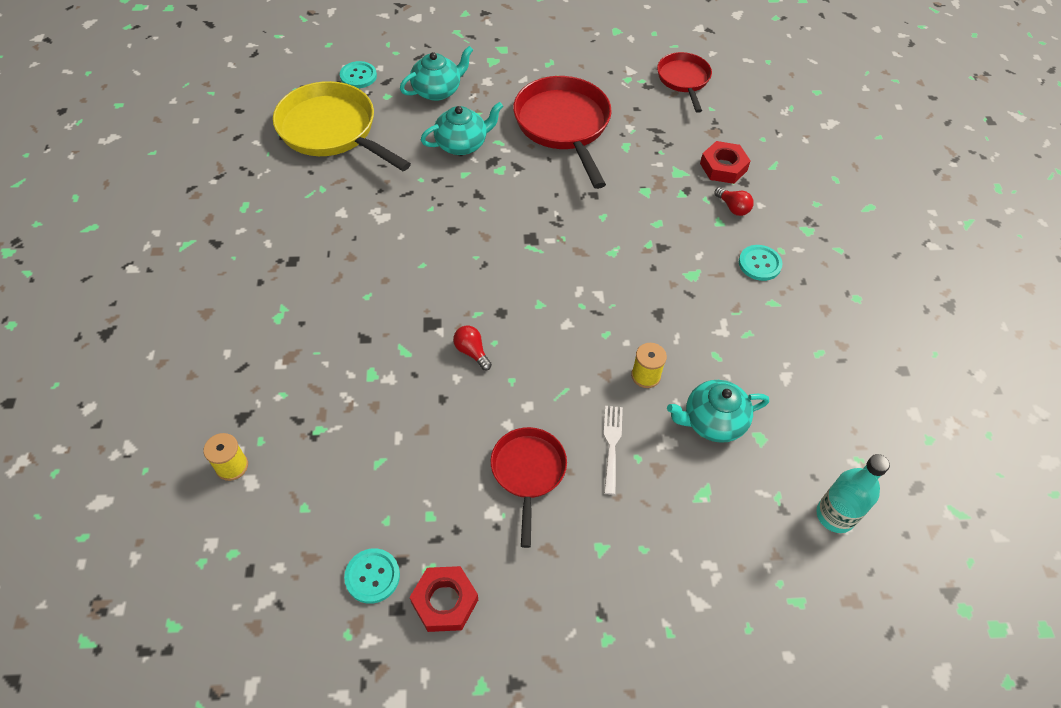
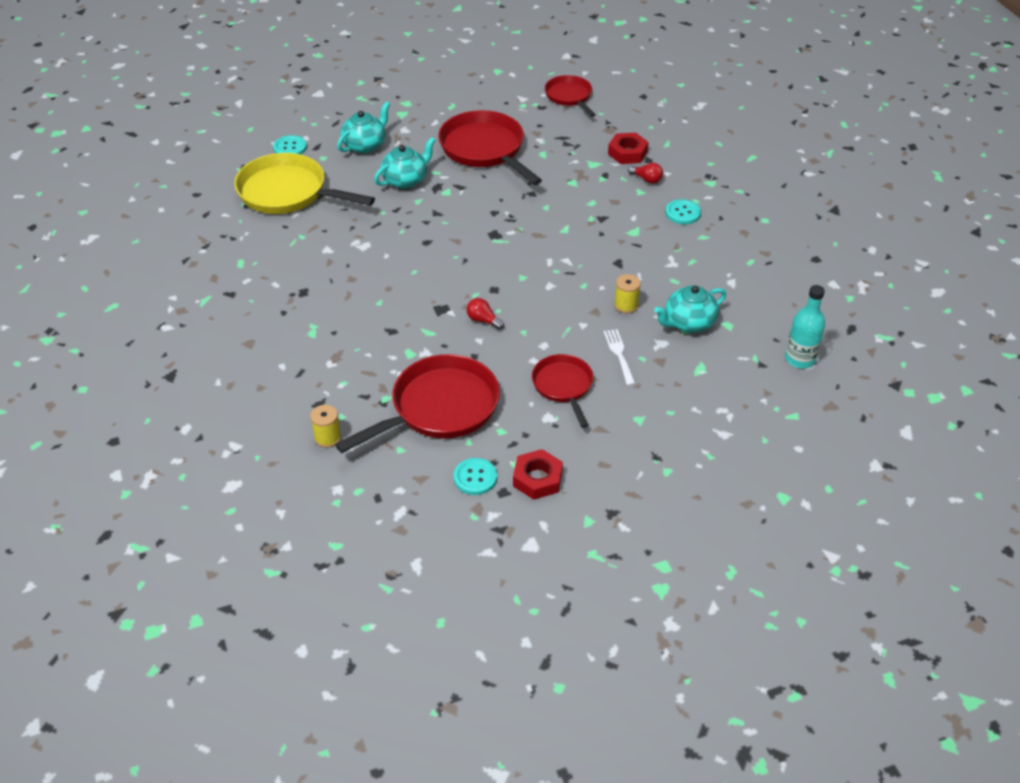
camera: 15 degrees left, 10 degrees down
none -> red pan [335,354,500,453]

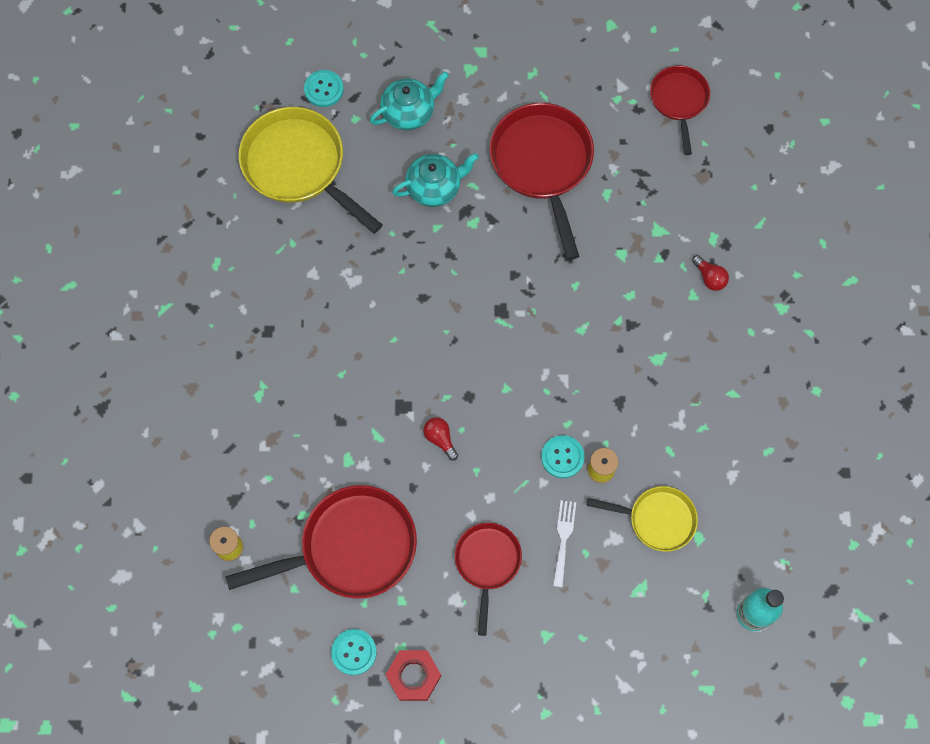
camera: 20 degrees right, 25 degrees up
red nut [608,133,649,164] -> none
turquoise teapot [654,285,726,332] -> yellow pan [586,486,698,552]
turquoise button [665,199,701,225] -> turquoise button moved to [541,435,584,478]

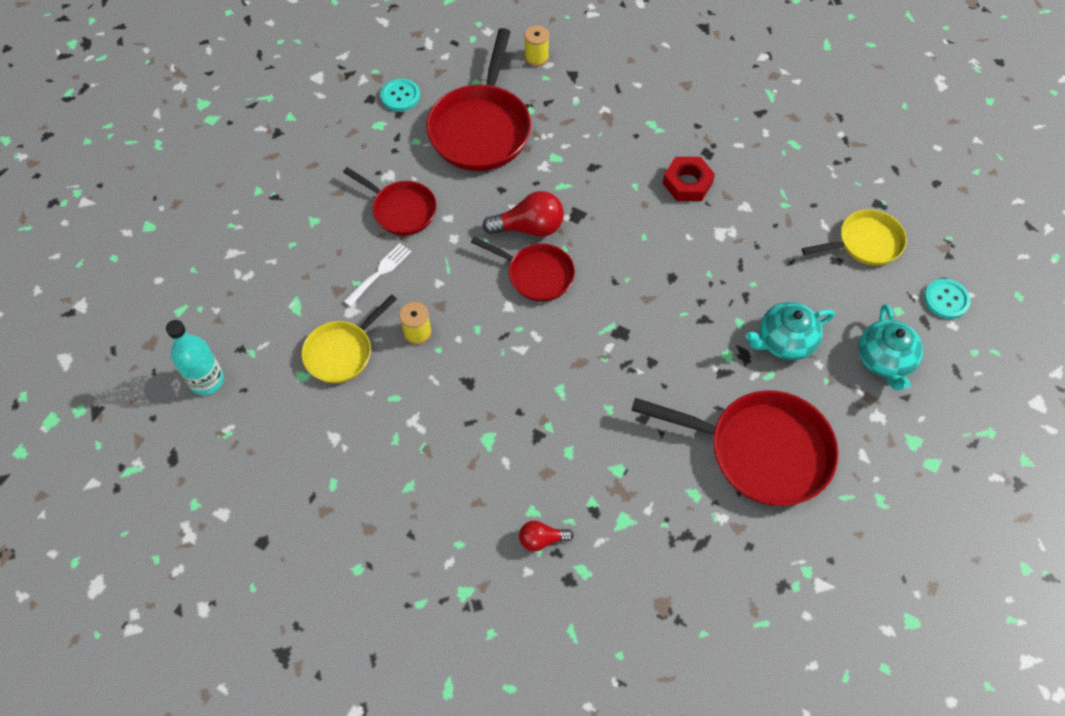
camera: 120 degrees right, 10 degrees down
yellow pan [239,107,382,234] -> yellow pan [802,209,907,265], size x0.59
red nut [386,650,441,701] -> red nut moved to [663,157,715,201]
turquoise teapot [392,153,479,207] -> turquoise teapot turned 60 degrees clockwise [746,302,835,360]
red light bulb [423,417,458,461] -> red light bulb [483,191,564,237], size x1.74
turquoise button [541,435,584,478] -> none
white fork [553,500,576,587] -> white fork turned 90 degrees counterclockwise [344,243,411,307]
red pan [650,65,710,155] -> red pan moved to [471,236,575,302]

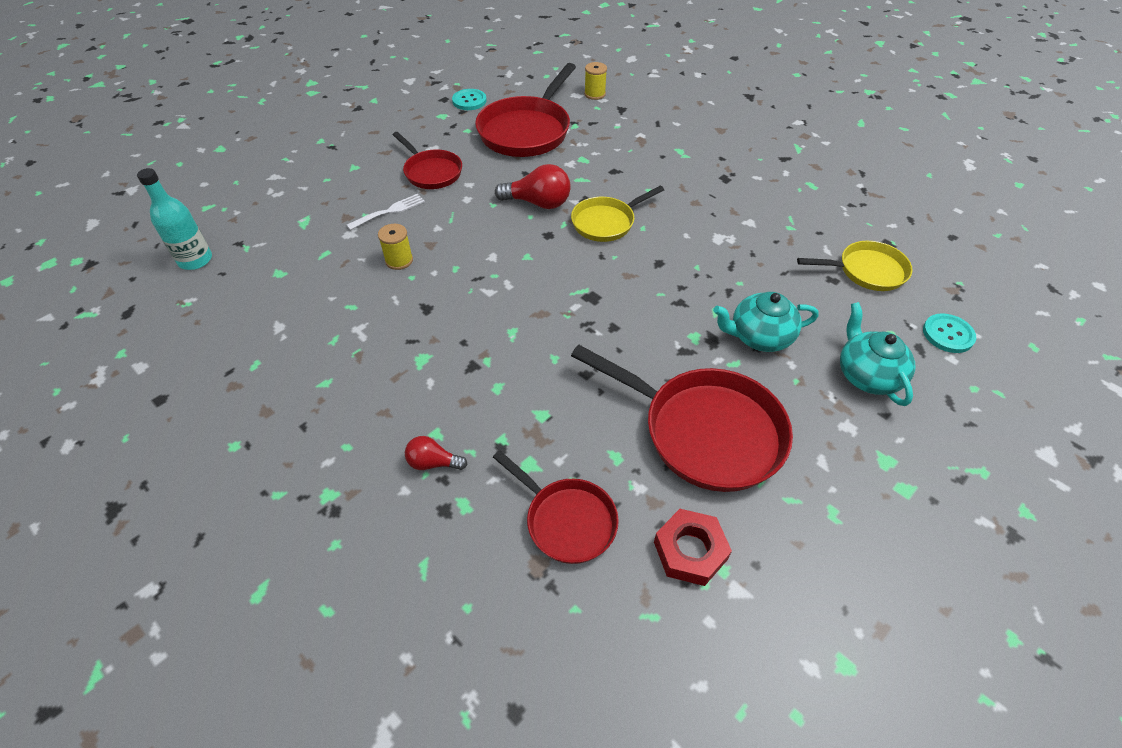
camera: 15 degrees right, 10 degrees down
yellow pan [301,294,397,383] -> yellow pan moved to [571,186,664,242]
red pan [471,236,575,302] -> red pan moved to [493,450,619,564]
red nut [663,157,715,201] -> red nut moved to [654,509,732,586]
turquoise teapot [859,304,923,390] -> turquoise teapot turned 150 degrees clockwise [840,302,915,406]

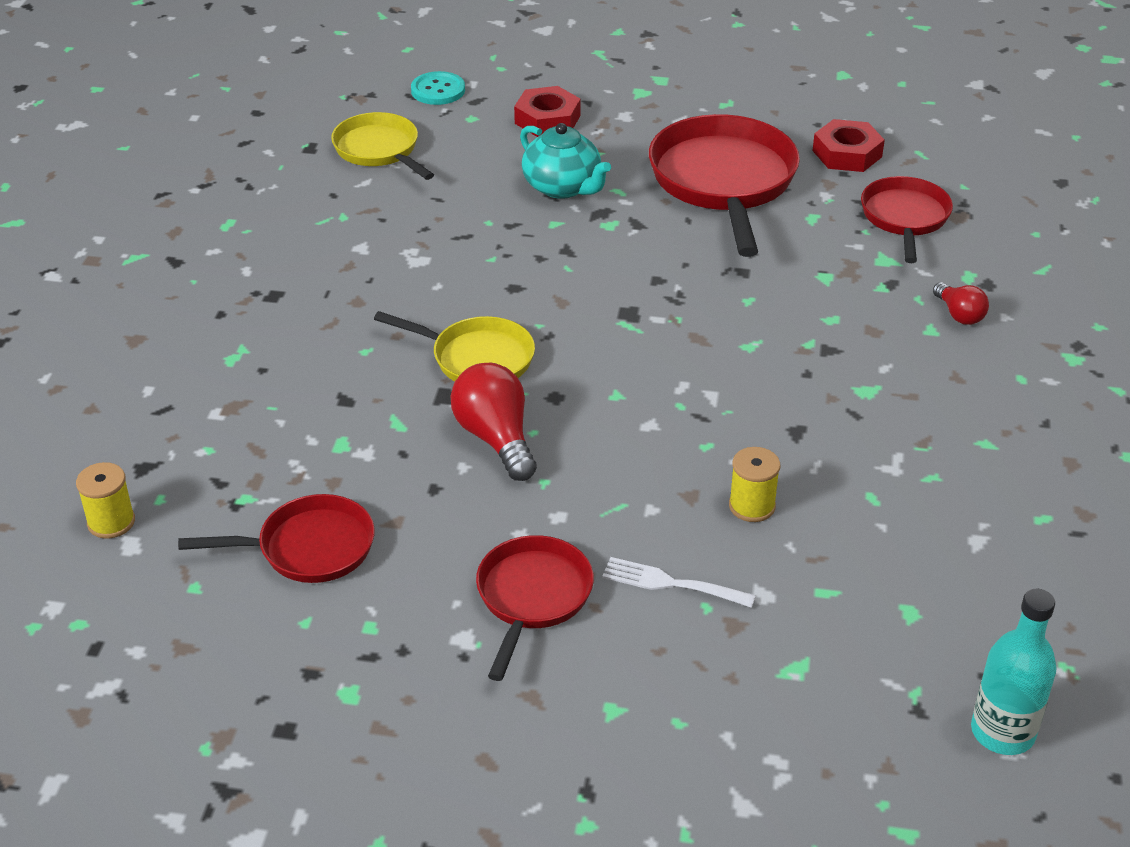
camera: 125 degrees left, 10 degrees down
turquoise button [452,89,487,110] -> none
red pan [475,63,576,157] -> red pan [178,494,375,583], size x0.59
turquoise teapot [840,302,915,406] -> red nut [514,86,581,137]

